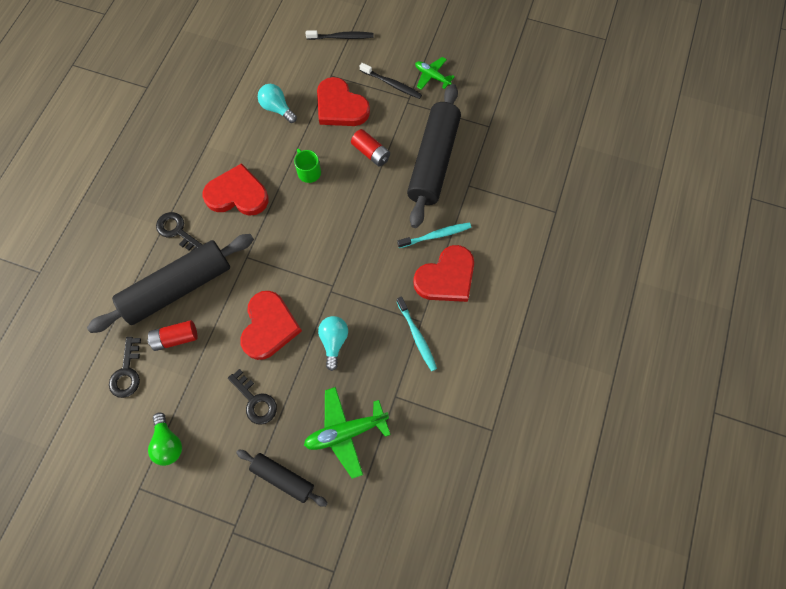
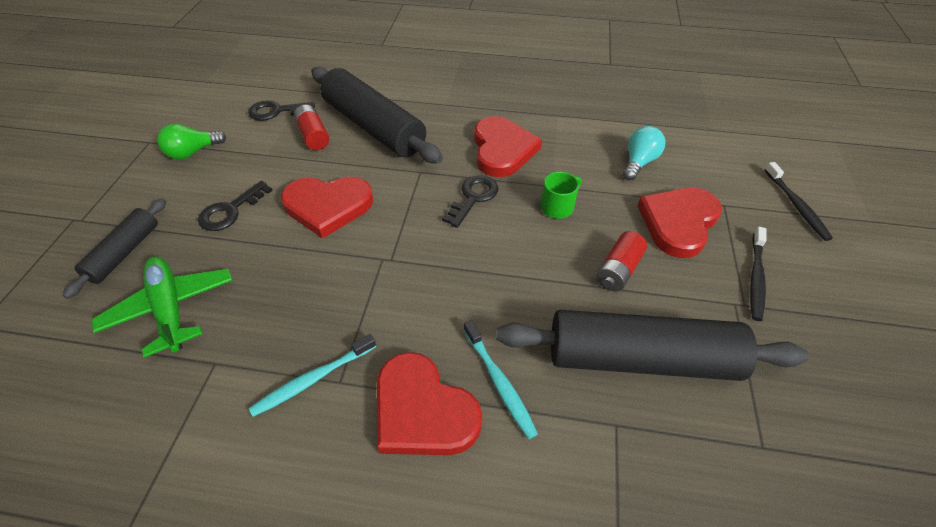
camera: 80 degrees right, 20 degrees down
black key [156,212,203,251] -> black key moved to [442,175,498,228]
turquoise light bulb [318,316,348,371] -> none
green plane [415,57,455,90] -> none

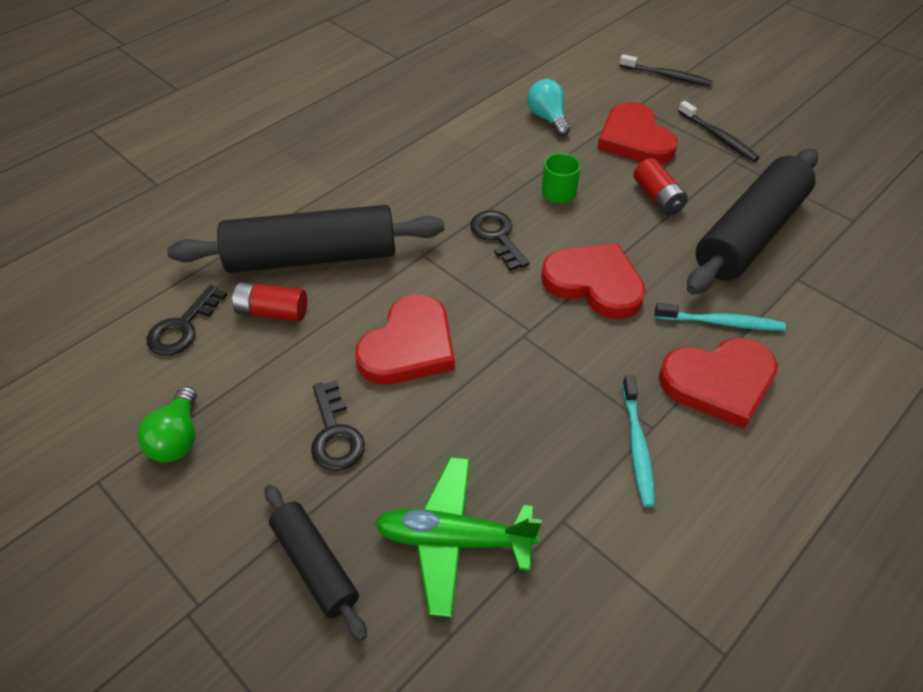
camera: 55 degrees left, 0 degrees up
red heart [474,116,542,177] -> red heart moved to [541,243,646,319]

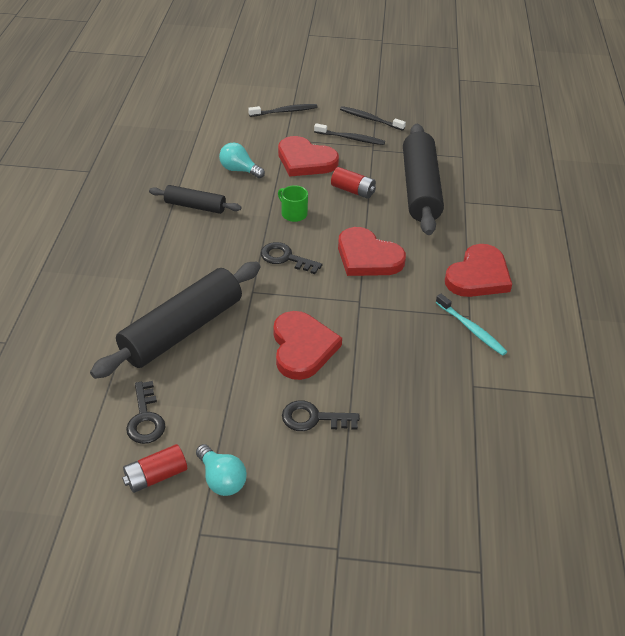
camera: 40 degrees left, 5 degrees down
green light bulb [137,386,197,462] -> turquoise light bulb [196,444,247,496]
red battery [232,282,307,322] -> red battery moved to [122,444,187,493]
black rolling pin [264,485,367,641] -> black rolling pin moved to [149,185,241,214]
black key [311,380,365,471] -> black key turned 150 degrees clockwise [282,400,360,431]
green plane [375,457,542,618] -> none
red heart [541,243,646,319] -> red heart turned 135 degrees counterclockwise [338,227,406,276]
turquoise toothbrush [655,303,786,331] -> none
none -> black toothbrush [340,106,406,131]

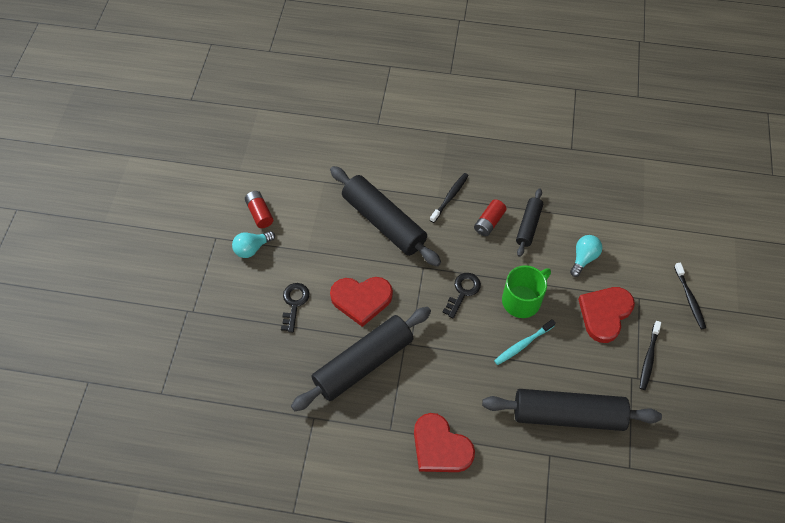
camera: 95 degrees right, 15 degrees up
black key [126,381,166,444] -> none
green mug [278,185,308,222] -> green mug [502,265,551,318], size x1.69
red battery [331,167,376,199] -> red battery moved to [474,199,507,236]
red heart [338,227,406,276] -> none
black toothbrush [340,106,406,131] -> black toothbrush moved to [430,173,469,223]
turquoise toothbrush [436,294,507,356] -> turquoise toothbrush moved to [494,319,556,365]
none -> black rolling pin [291,307,431,411]

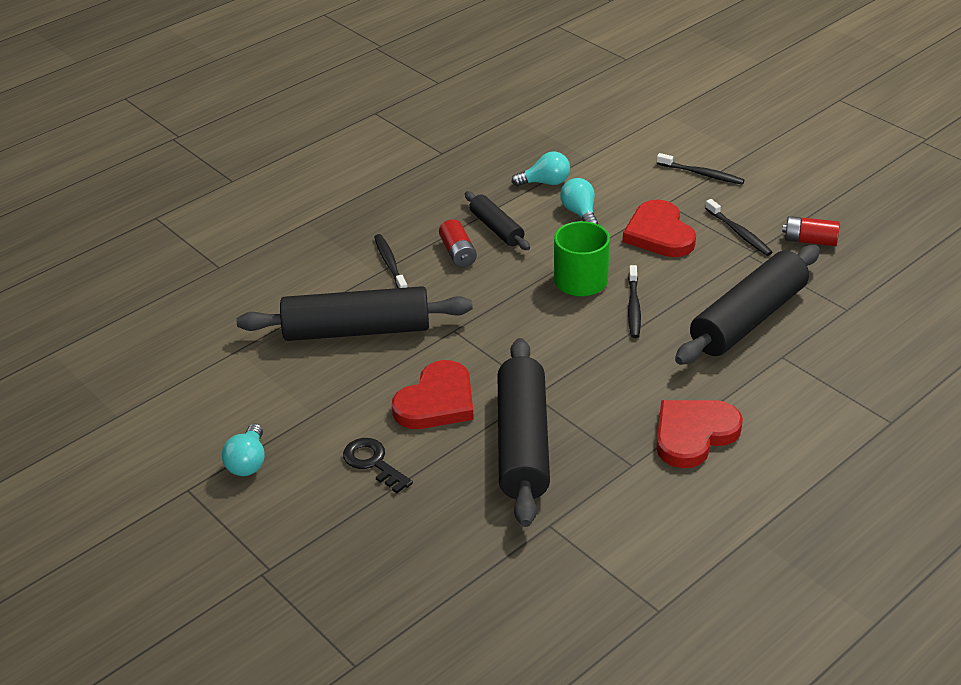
camera: 50 degrees left, 20 degrees down
red battery [245,191,273,228] -> red battery moved to [782,216,840,246]
red heart [414,413,475,472] -> red heart turned 150 degrees clockwise [656,400,743,468]
black key [442,273,481,318] -> none
turquoise toothbrush [494,319,556,365] -> black toothbrush [628,265,641,338]
none -> turquoise light bulb [512,152,570,186]

